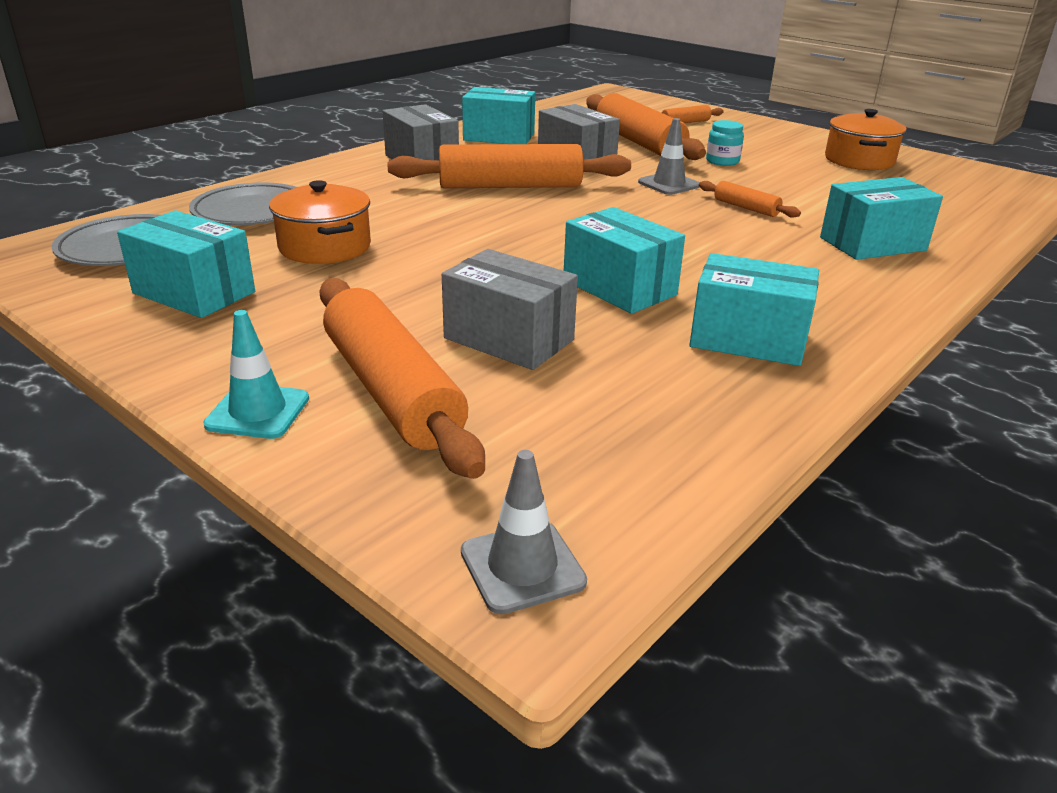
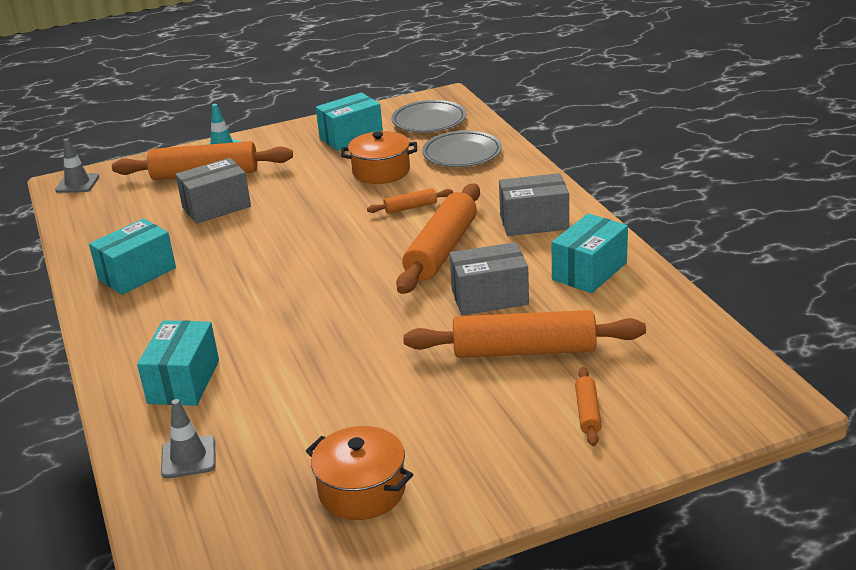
camera: 120 degrees right, 0 degrees up
turquoise box [564,207,685,314] -> none
grey traffic cone [638,118,700,195] -> grey traffic cone moved to [161,399,216,479]
orange rolling pin [699,181,801,218] -> orange rolling pin moved to [367,188,453,214]
turquoise jar [706,120,744,166] -> none

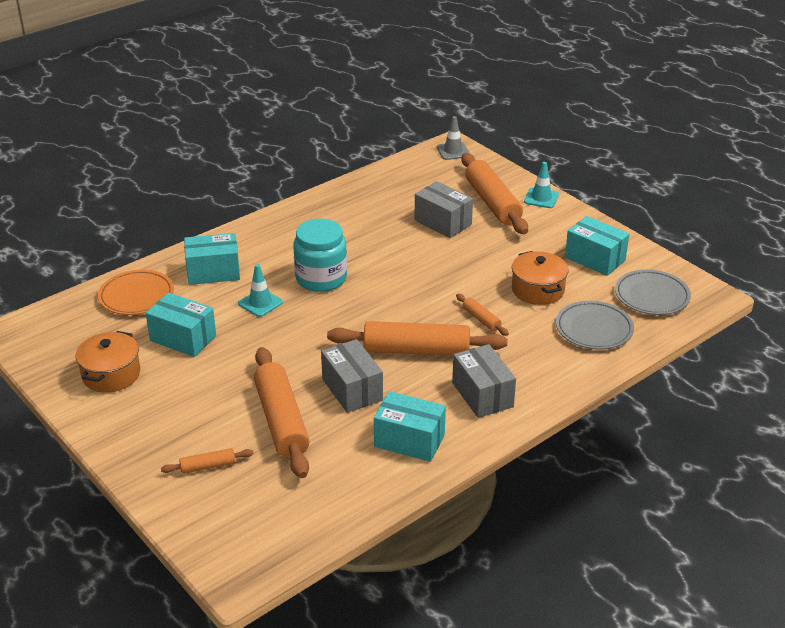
camera: 70 degrees right, 5 degrees up
turquoise box [89,218,176,295] -> turquoise box moved to [146,293,216,357]
grey traffic cone [161,399,216,479] -> orange plate [98,269,174,315]
none -> turquoise traffic cone [238,264,283,317]
none -> turquoise jar [293,219,347,292]

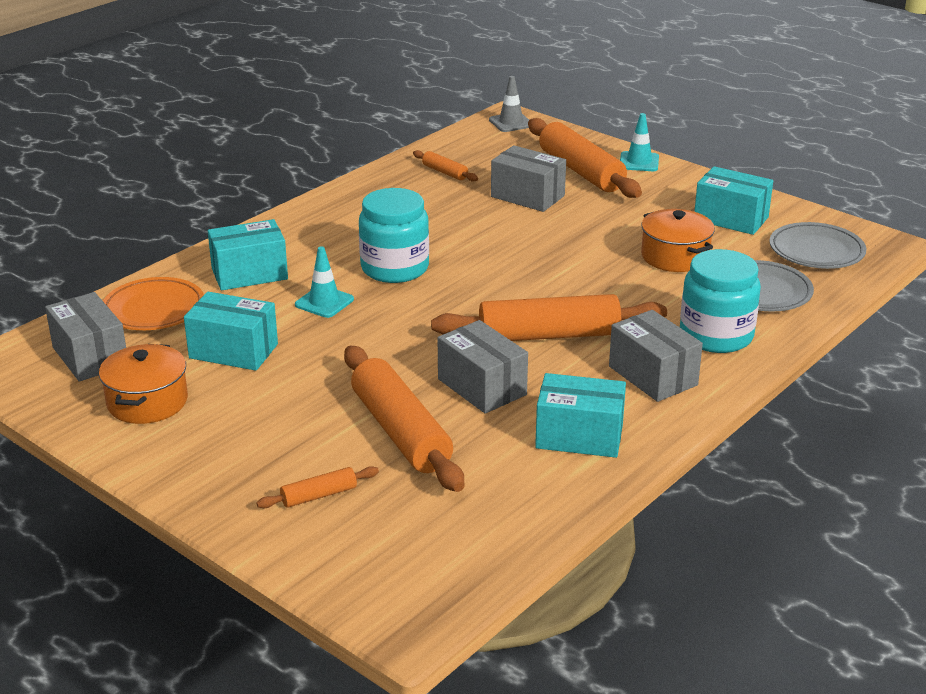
camera: 10 degrees left, 5 degrees down
orange rolling pin [456,294,509,336] -> orange rolling pin moved to [413,150,478,182]
none -> grey box [45,292,126,382]
none -> turquoise jar [680,249,761,353]

